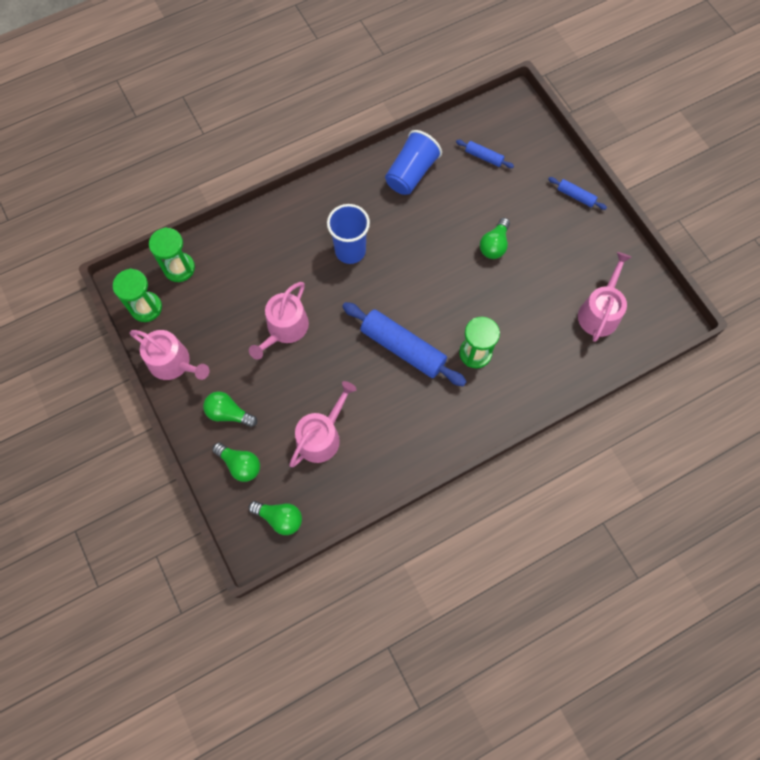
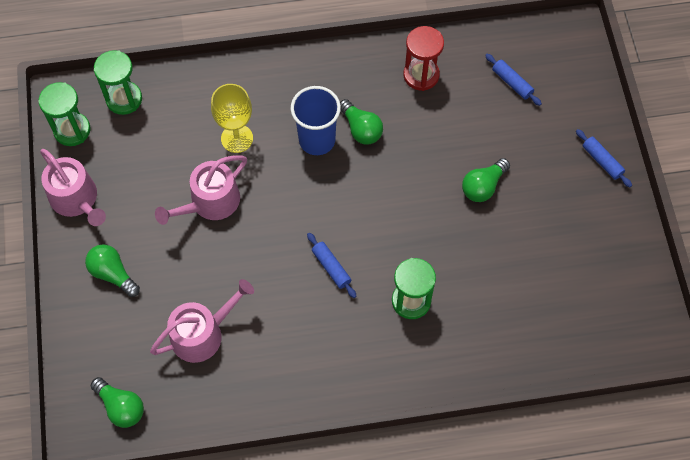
camera: 20 degrees right, 5 degrees down
green light bulb [212,442,260,482] -> green light bulb moved to [340,99,383,145]
blue rolling pin [342,302,467,386] -> blue rolling pin [307,233,356,298], size x0.48
blue cup [385,130,442,195] -> red hourglass [403,26,444,91]
pink watering can [578,252,632,342] -> none
none -> yellow goblet [211,84,253,153]

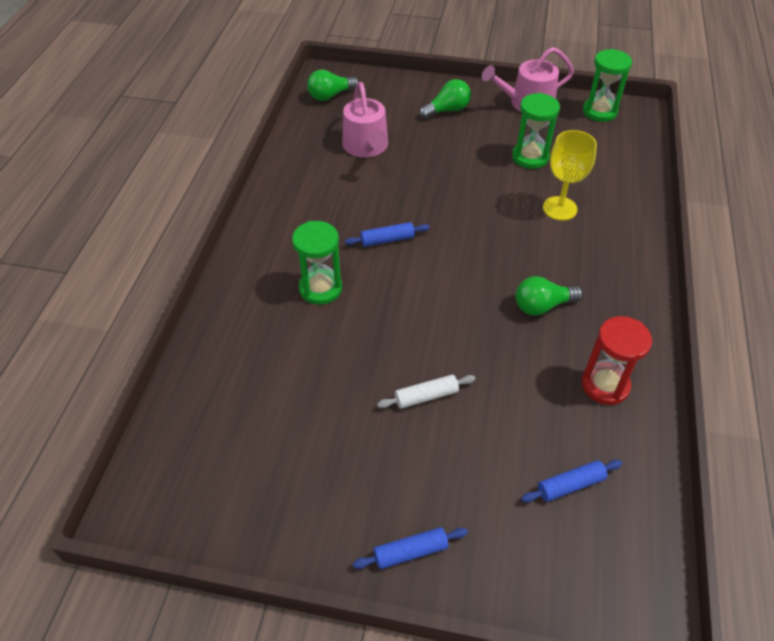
camera: 110 degrees right, 15 degrees down
green hourglass [94,50,142,115] -> green hourglass moved to [512,93,560,169]
pink watering can [155,155,247,225] -> none
blue cup [291,86,341,155] -> none
green light bulb [462,158,510,202] -> white rolling pin [377,375,475,409]

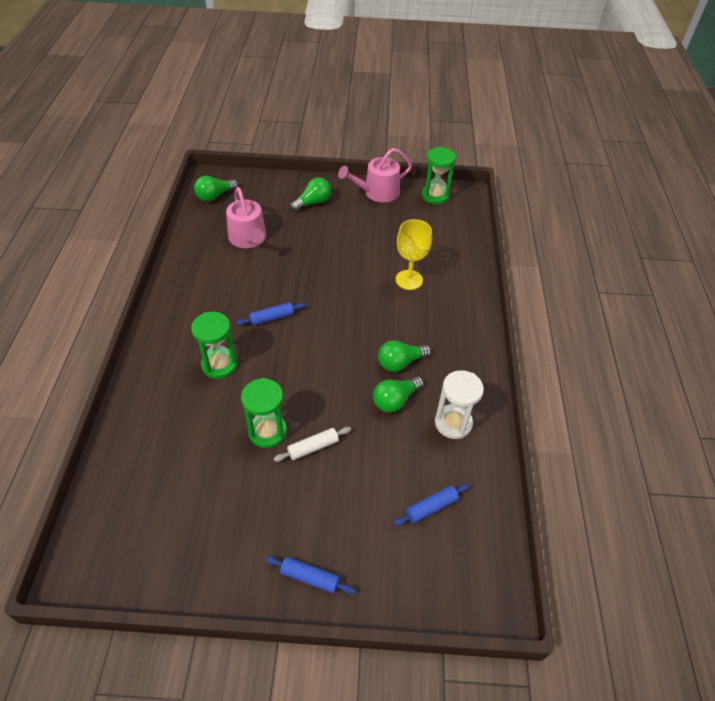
camera: 10 degrees left, 0 degrees up
blue rolling pin [353,527,468,569] -> blue rolling pin turned 45 degrees clockwise [265,556,355,594]
green hourglass [512,93,560,169] -> green hourglass moved to [241,378,287,448]
red hourglass [582,316,652,405] -> white hourglass [435,370,484,439]
none -> green light bulb [373,376,424,412]

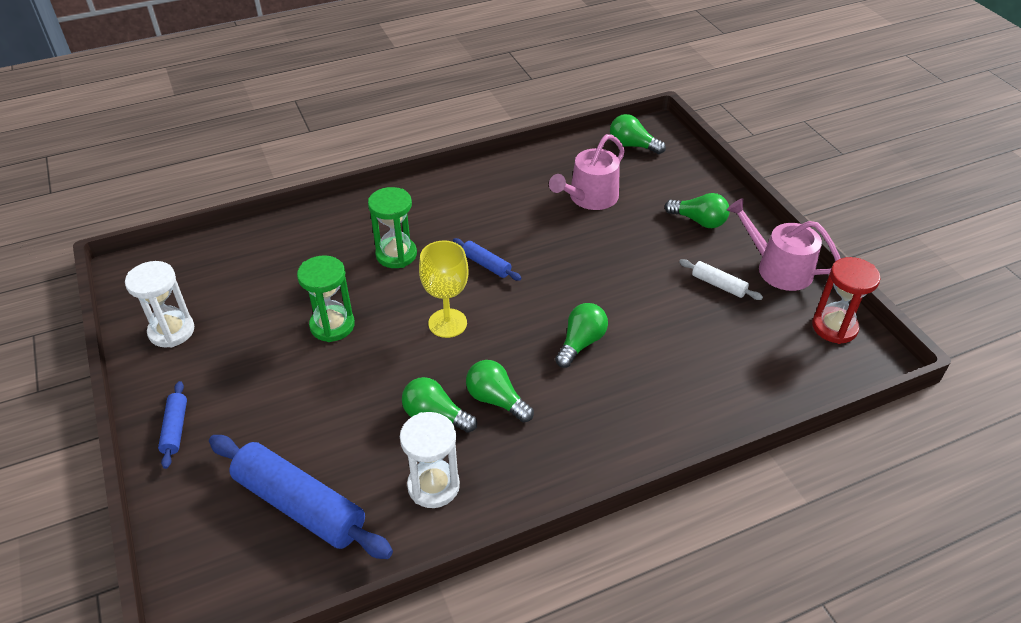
camera: 65 degrees right, 5 degrees down
white rolling pin [273,427,351,462] -> white rolling pin moved to [679,259,763,300]
blue rolling pin [394,483,470,526] -> blue rolling pin [209,435,393,559], size x2.09
yellow goblet [396,219,432,290] -> yellow goblet moved to [419,240,469,338]
green hourglass [422,147,456,204] -> red hourglass [812,257,881,344]
none -> white hourglass [125,261,194,348]
none -> green light bulb [555,303,608,368]

